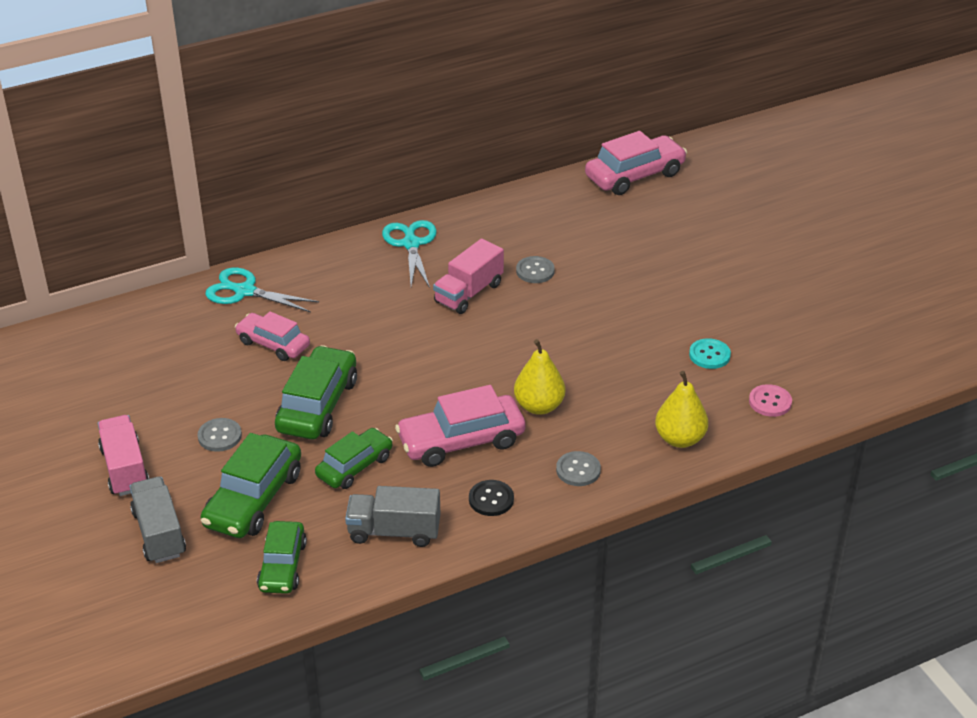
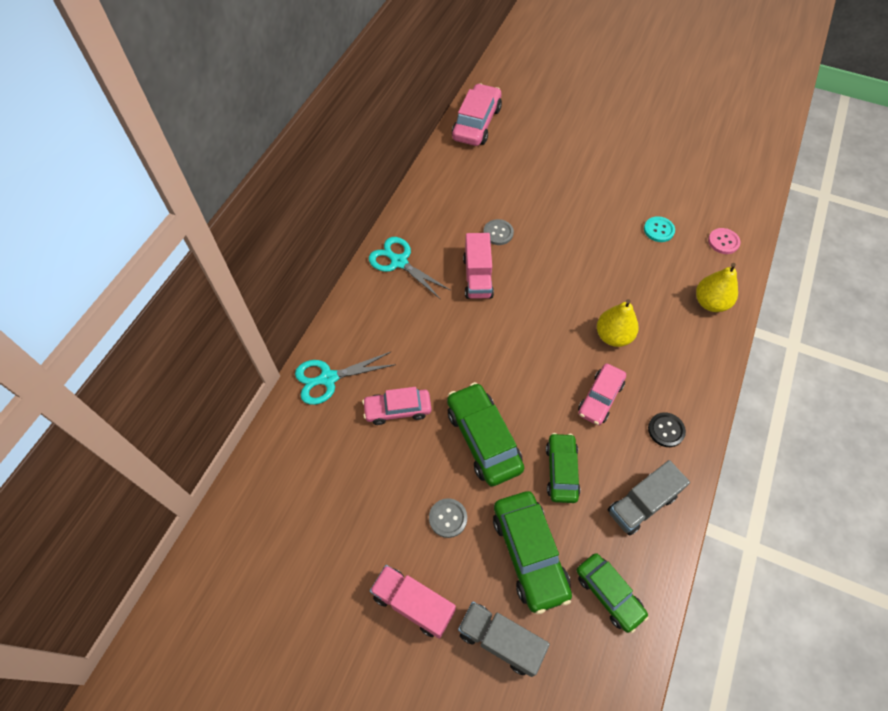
camera: 40 degrees left, 20 degrees up
pink car [395,385,525,467] -> pink car [578,364,626,425], size x0.66
grey button [556,451,601,486] -> none

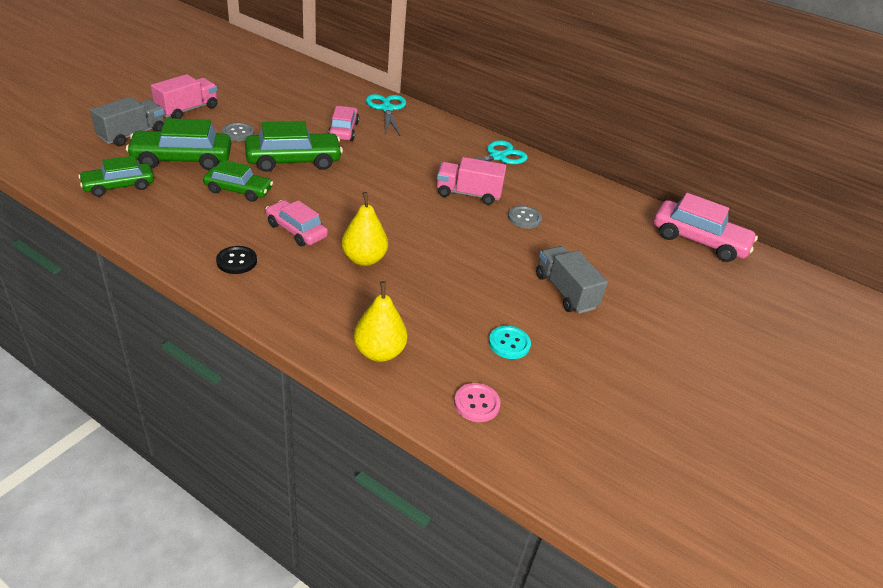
camera: 95 degrees right, 20 degrees down
grey truck [608,460,690,536] -> grey truck moved to [536,246,608,314]

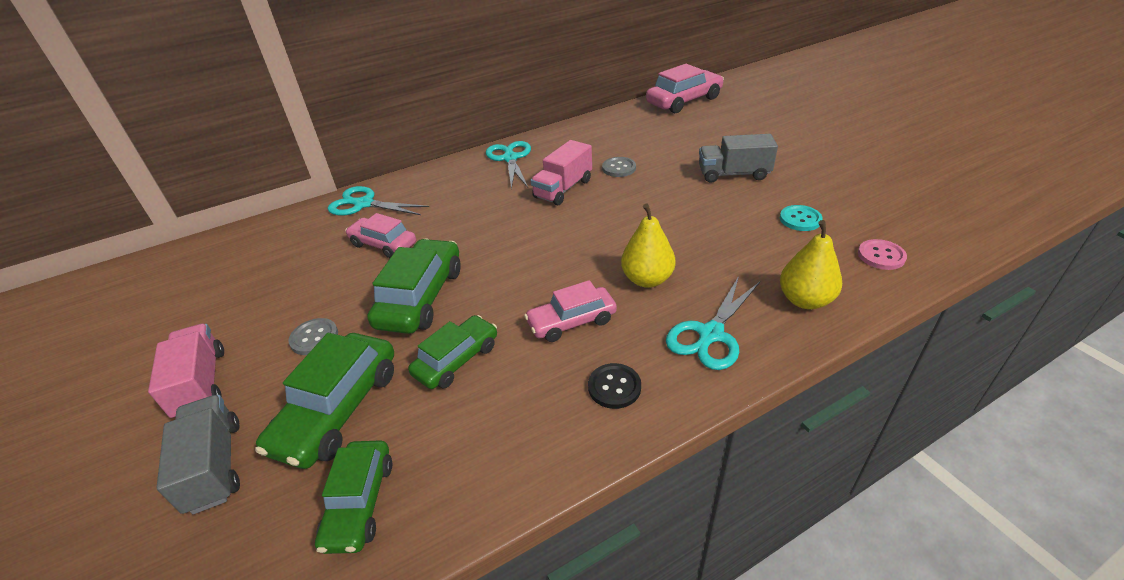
camera: 55 degrees left, 0 degrees up
none -> turquoise scissors [666,276,760,370]

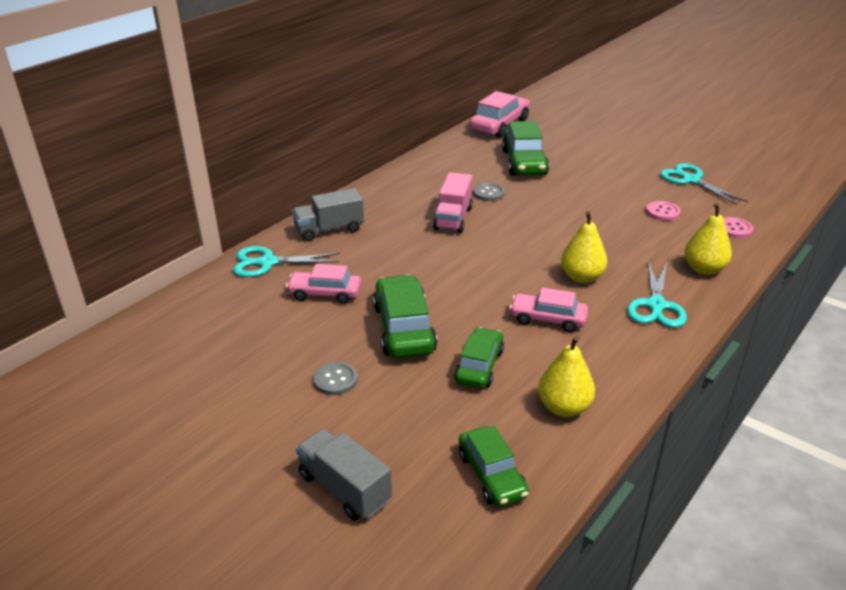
camera: 25 degrees left, 5 degrees down
pink truck [148,324,224,418] -> none
green car [255,333,394,469] -> green car moved to [502,121,549,175]
turquoise scissors [486,141,531,190] -> turquoise scissors moved to [660,163,748,205]
pink car [524,280,617,342] -> pink car turned 60 degrees clockwise [509,287,588,332]
black button [588,363,641,409] -> none
grey truck [699,134,778,183] -> grey truck moved to [292,188,364,241]
turquoise button [780,205,823,231] -> pink button [646,201,681,221]
none -> yellow pear [538,336,595,417]

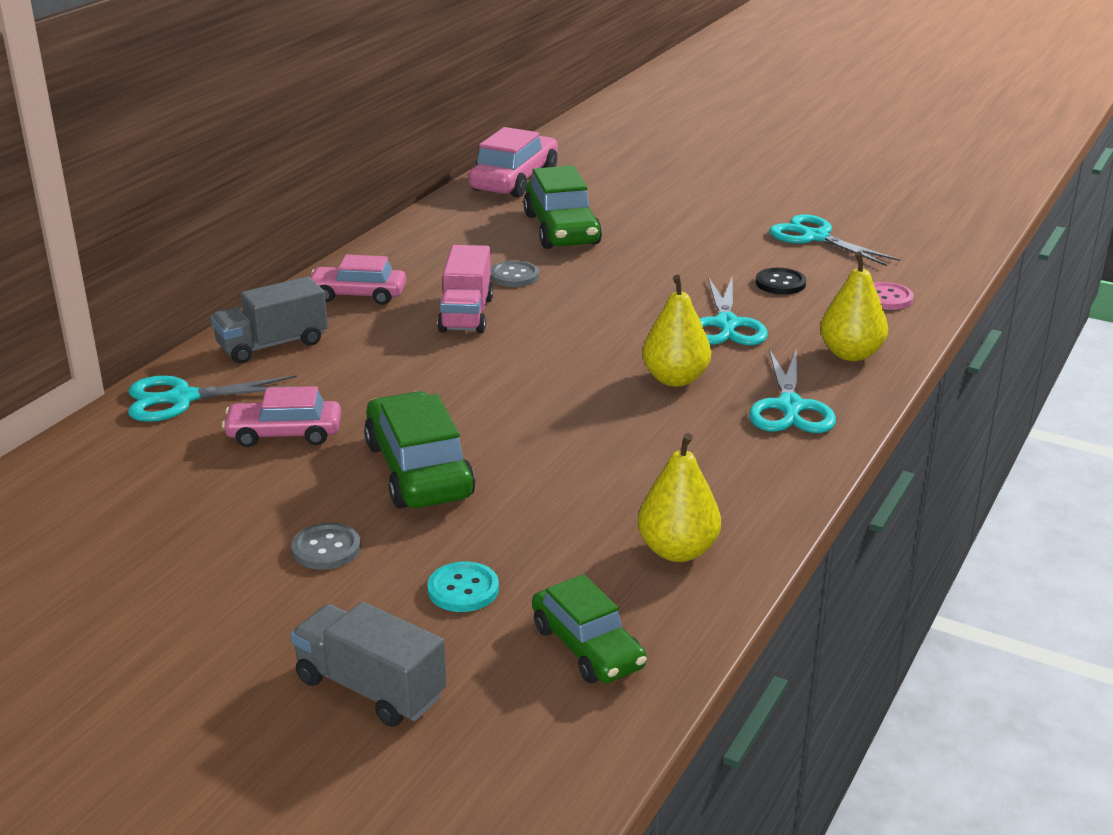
camera: 10 degrees left, 5 degrees down
green car [454,327,504,389] -> none
pink car [509,287,588,332] -> pink car moved to [310,255,406,305]
pink button [646,201,681,221] -> black button [756,268,806,295]
none -> turquoise button [427,562,499,612]
none -> turquoise scissors [700,276,768,345]

